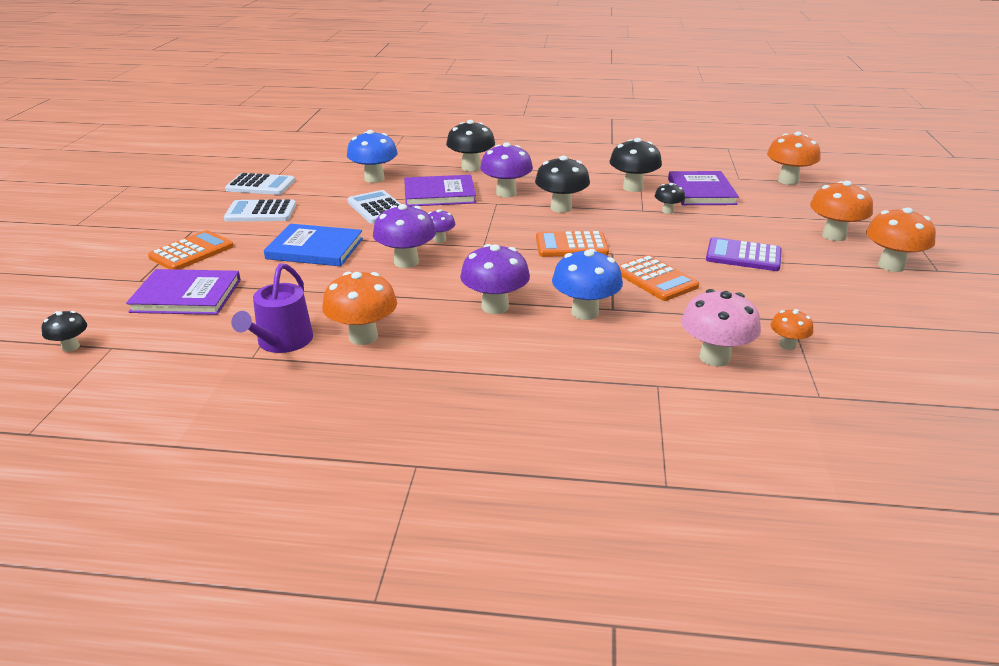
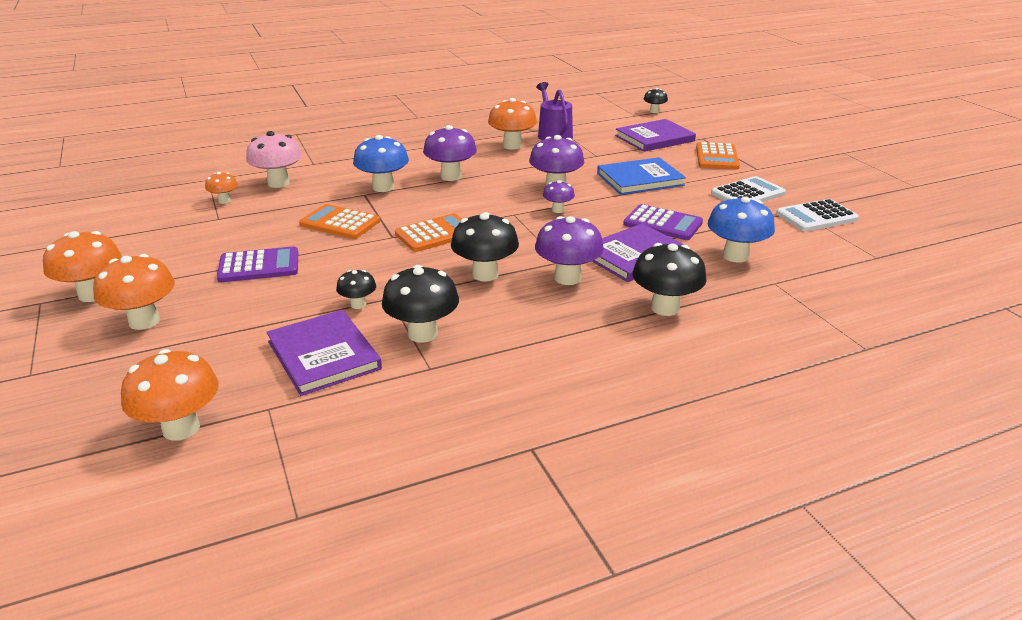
camera: 150 degrees right, 0 degrees up
white calculator [347,190,400,224] -> purple calculator [623,204,703,240]

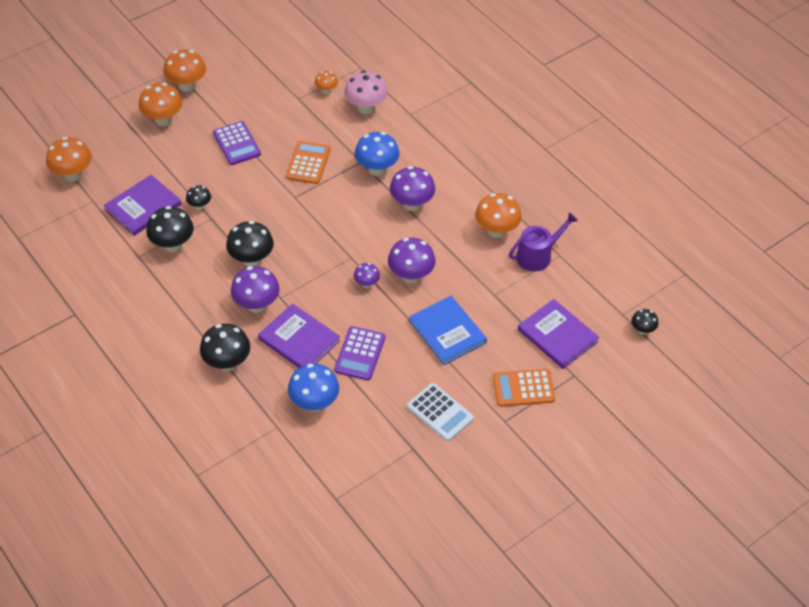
camera: 75 degrees right, 20 degrees up
orange calculator [395,213,462,252] -> none
white calculator [776,199,859,232] -> none

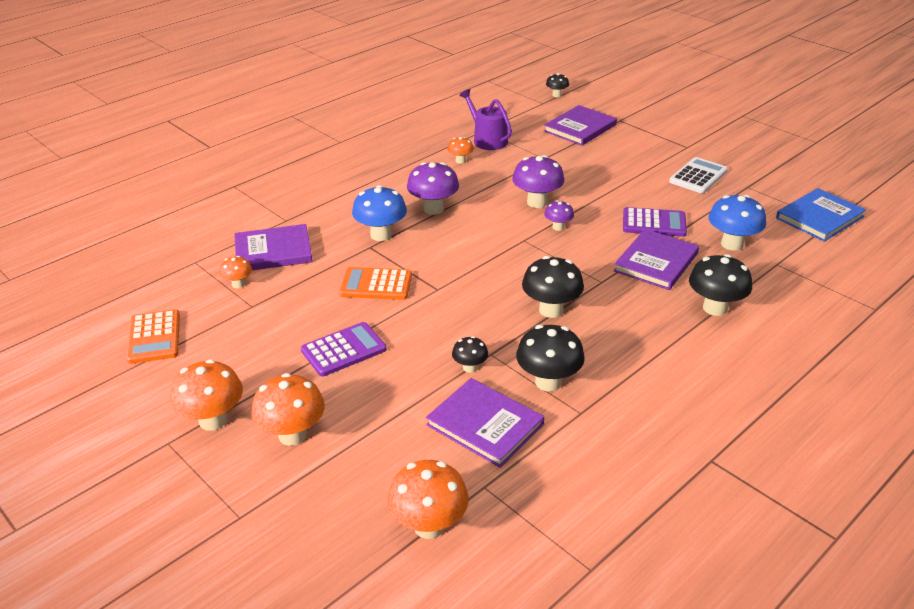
camera: 95 degrees left, 15 degrees down
purple mushroom [231,266,280,313] -> none
pink mushroom [345,70,388,114] -> purple book [234,224,313,270]
blue book [409,296,487,365] -> blue book moved to [776,188,866,242]
orange mushroom [475,193,522,238] -> orange mushroom [447,137,474,164], size x0.55
orange calculator [493,369,555,407] -> orange calculator moved to [126,309,180,364]

